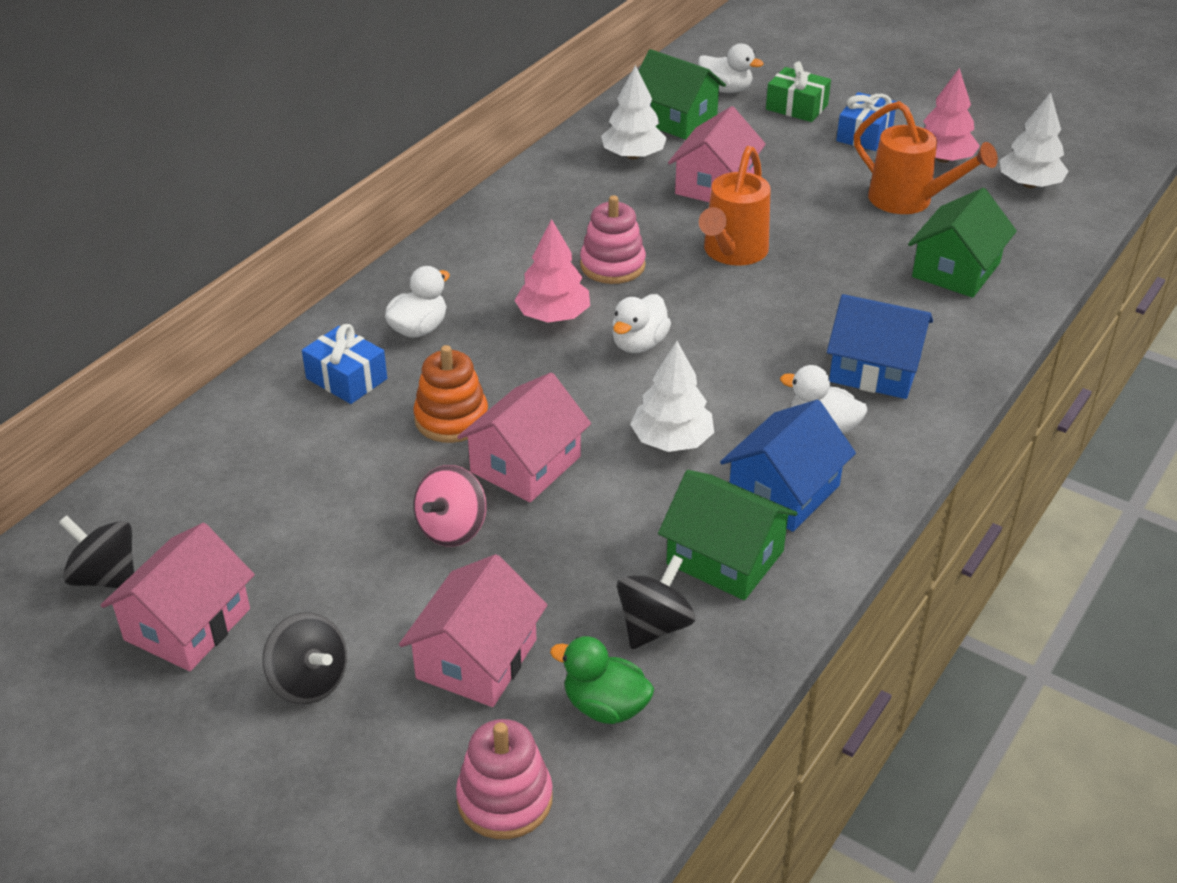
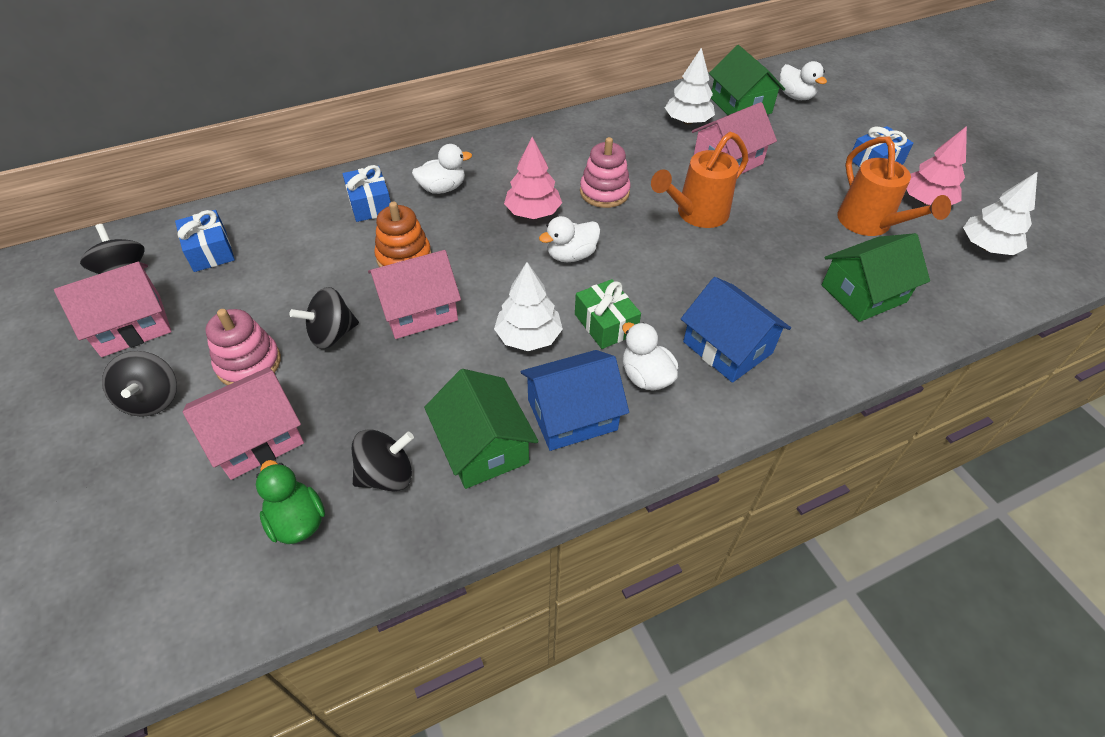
camera: 30 degrees right, 10 degrees up
pink spinning top [414,465,487,547] -> black spinning top [289,287,359,349]
pink stacking toy [456,719,553,839] -> pink stacking toy moved to [206,309,281,385]
green gift [766,62,831,122] -> green gift moved to [575,279,641,349]
none -> blue gift [175,210,235,272]

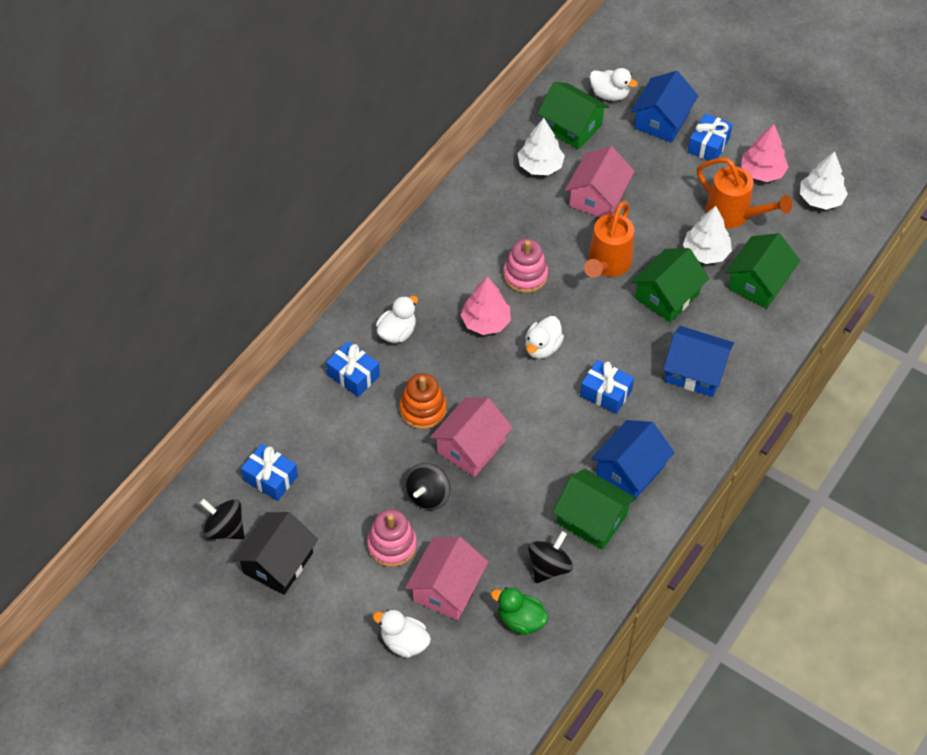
camera: 30 degrees left, 5 degrees up
pink house [54,262,172,357] -> black house [233,512,318,595]
black spinning top [102,351,177,417] -> none
white tree [494,262,563,351] -> white tree moved to [683,206,732,264]
green gift [575,279,641,349] -> blue gift [580,360,634,414]
white duck [622,322,678,391] -> white duck moved to [373,609,431,658]
none -> blue house [630,71,698,143]
none -> green house [631,248,709,322]

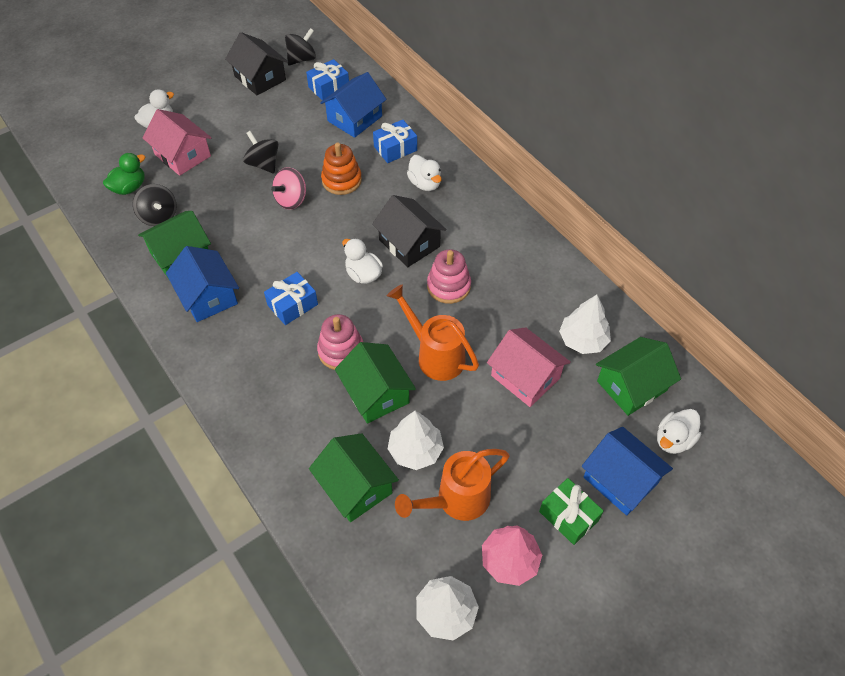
camera: 110 degrees right, 0 degrees up
pink stacking toy [367,509,417,567] -> pink stacking toy moved to [317,314,363,370]
pink house [430,397,513,477] -> pink spinning top [271,167,306,210]
pink tree [461,276,511,335] -> black house [372,195,446,267]
blue house [663,326,734,397] -> blue house moved to [320,72,387,138]
blue gift [688,113,733,161] -> green gift [539,478,604,545]

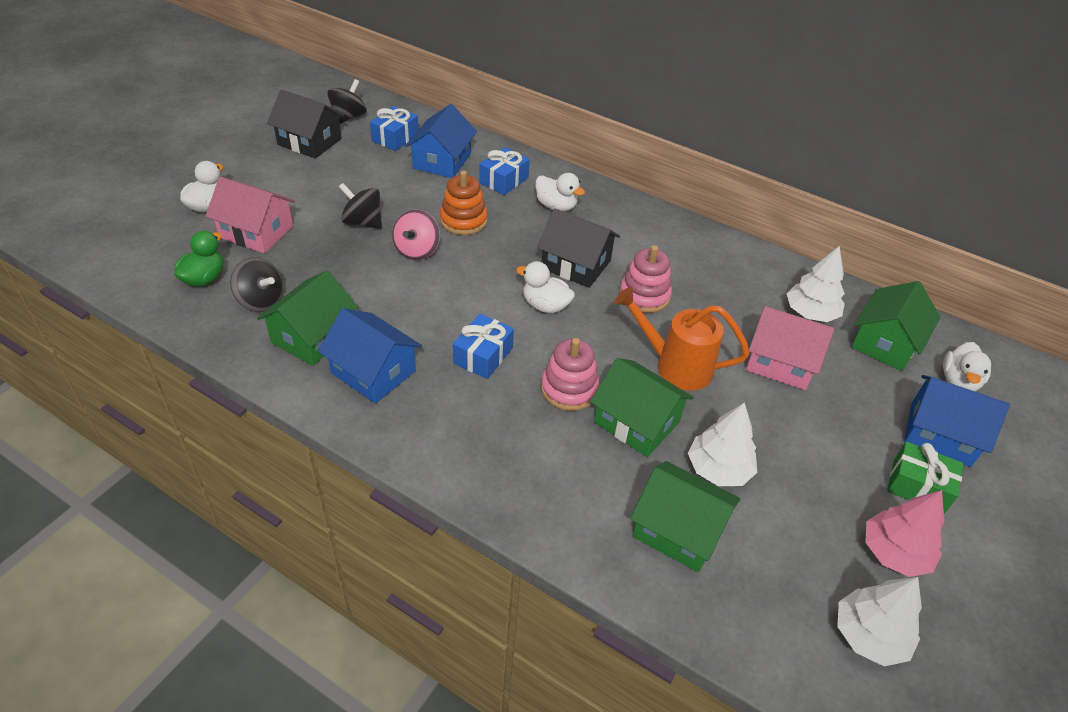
camera: 25 degrees left, 10 degrees down
orange watering can [395,449,509,521] -> none

